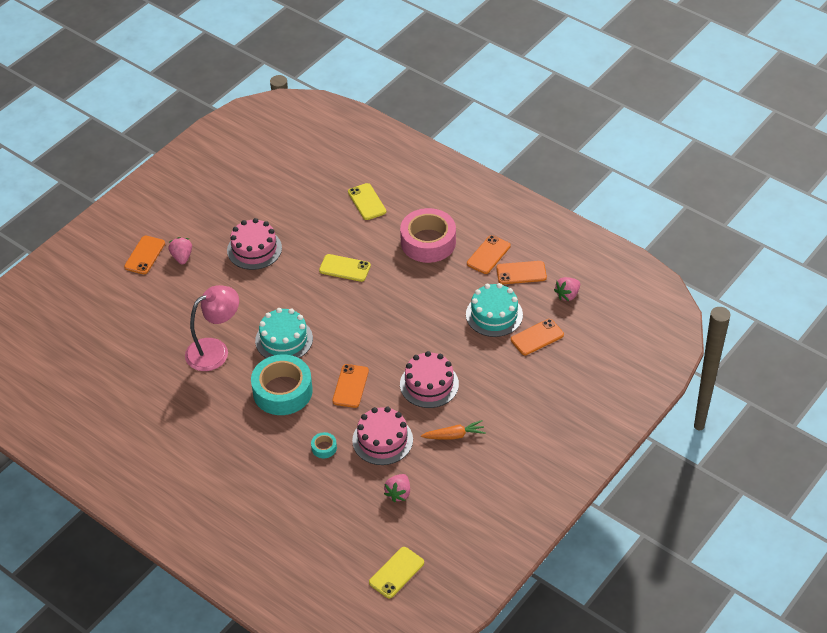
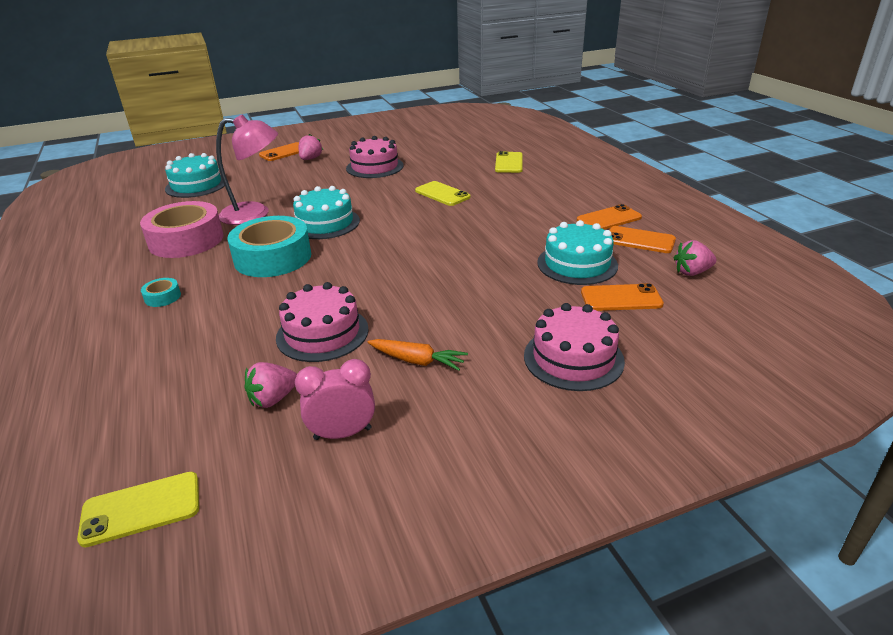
camera: 30 degrees right, 15 degrees down
turquoise tape [311,432,337,458] -> turquoise tape moved to [141,278,181,307]
orange phone [332,364,369,408] -> none
pink tape [400,208,456,263] -> pink tape moved to [140,201,224,258]
pink cake [400,351,459,408] -> pink cake moved to [524,303,625,391]
none -> turquoise cake [165,153,225,198]
none -> pink clock [295,359,375,440]

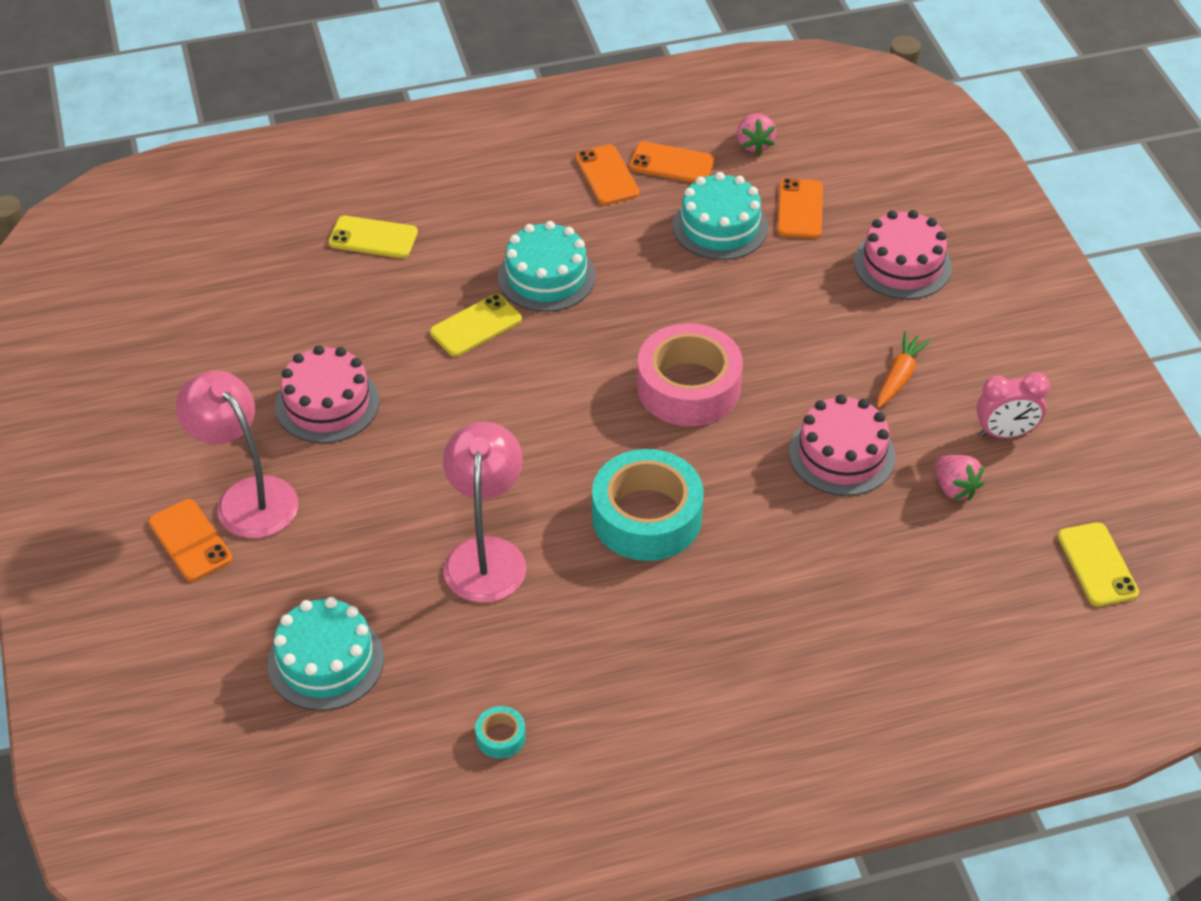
camera: 85 degrees left, 15 degrees up
pink tape [140,201,224,258] -> pink tape moved to [637,323,743,426]
turquoise tape [141,278,181,307] -> turquoise tape moved to [475,706,526,759]
turquoise cake [293,186,360,239] -> turquoise cake moved to [498,221,595,312]
pink clock [295,359,375,440] -> pink clock turned 90 degrees counterclockwise [976,372,1050,438]
pink strawberry [298,134,323,160] -> pink lamp [176,371,298,539]
orange phone [610,226,676,253] -> orange phone turned 75 degrees clockwise [629,141,714,183]

